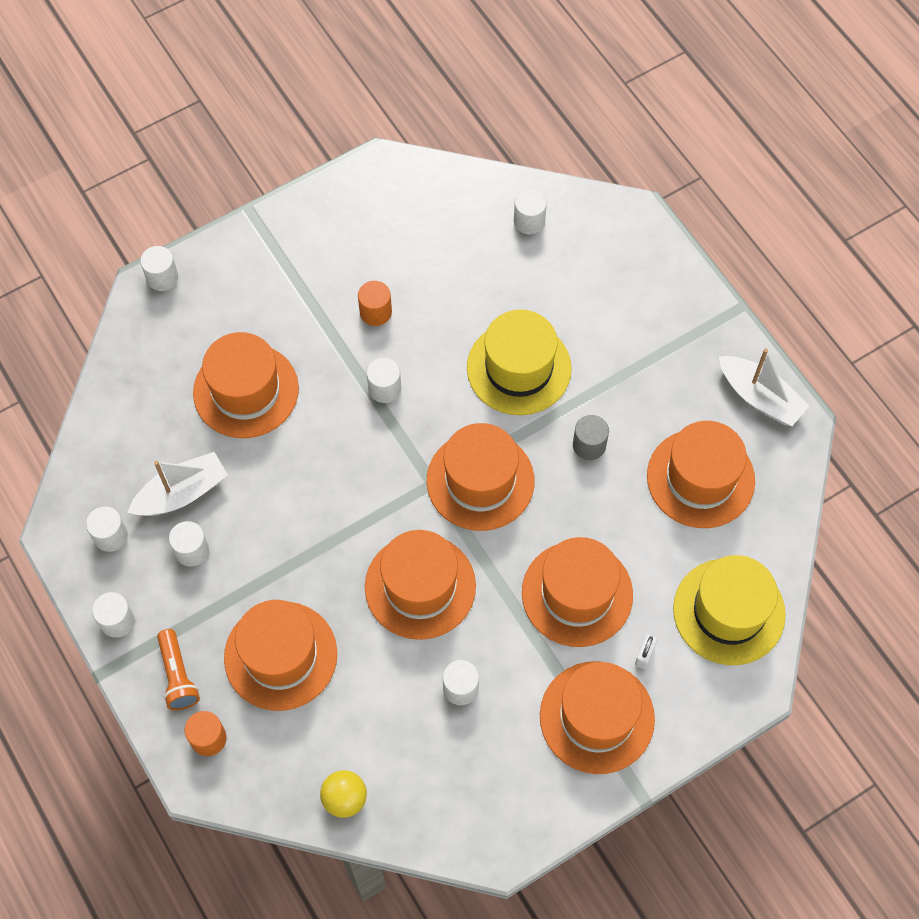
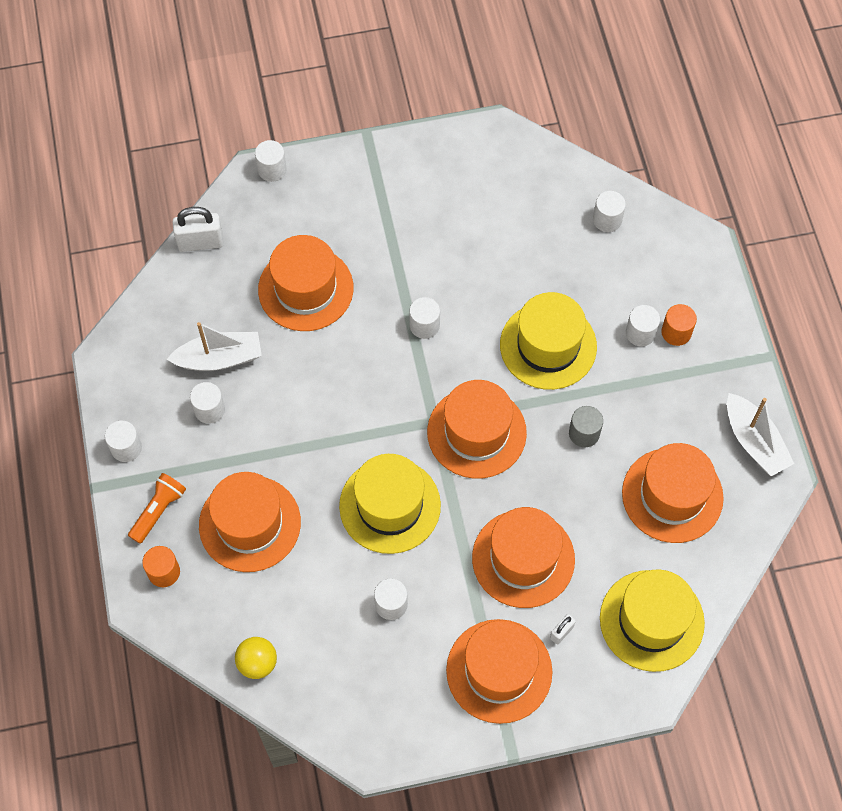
camera: 20 degrees right, 0 degrees up
white cylinder [86,506,128,552] -> white cylinder moved to [626,305,660,346]
orange flashlight [157,629,200,710] -> orange flashlight turned 150 degrees counterclockwise [128,473,186,544]
orange cylinder [358,281,392,326] -> orange cylinder moved to [661,304,697,346]
orange hat [365,530,476,640] -> yellow hat [339,454,441,554]
none -> white padlock [173,207,224,252]

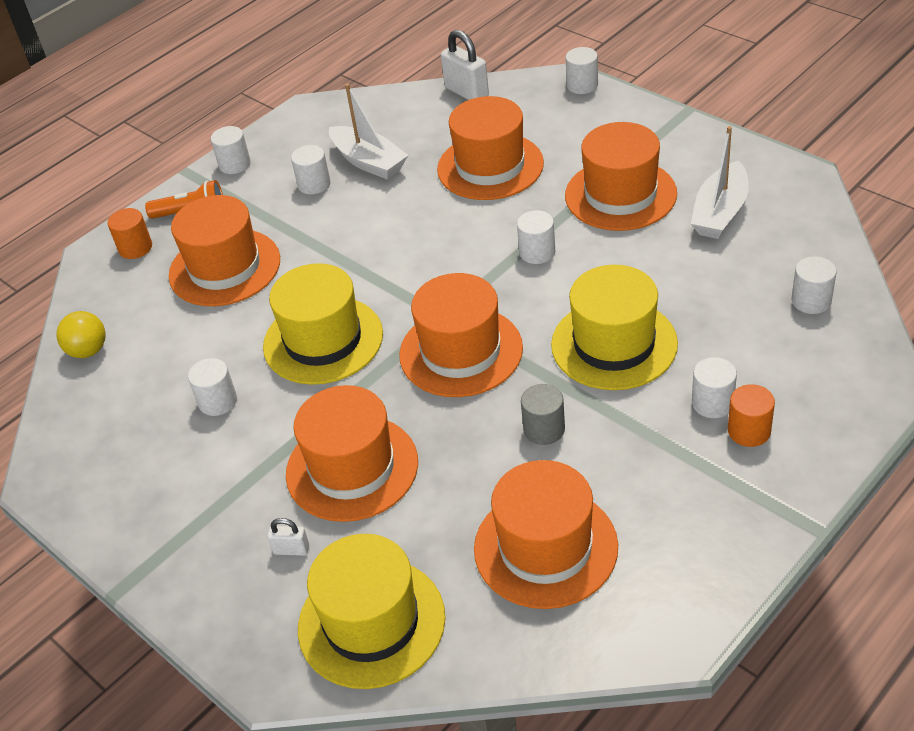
camera: 60 degrees right, 20 degrees down
orange hat [446,619,553,724] -> orange hat moved to [565,122,677,231]
white boat [727,393,794,476] -> white boat moved to [691,126,749,239]

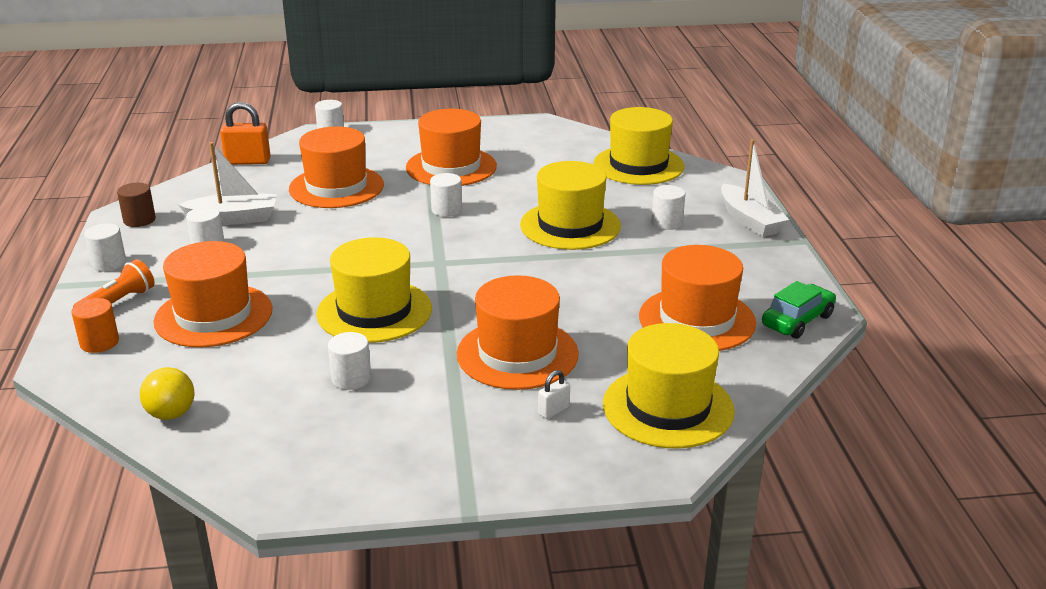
camera: 55 degrees left, 15 degrees down
orange hat [399,273,523,397] -> none
white padlock [441,30,489,100] -> orange padlock [220,102,271,165]
grey cylinder [521,384,565,445] -> none
white boat [691,126,749,239] -> white boat moved to [721,139,789,237]
orange cylinder [728,384,775,447] -> none
white cylinder [792,256,837,314] -> yellow hat [594,107,685,185]
none -> brown cylinder [117,183,156,227]
none -> green car [762,281,836,339]

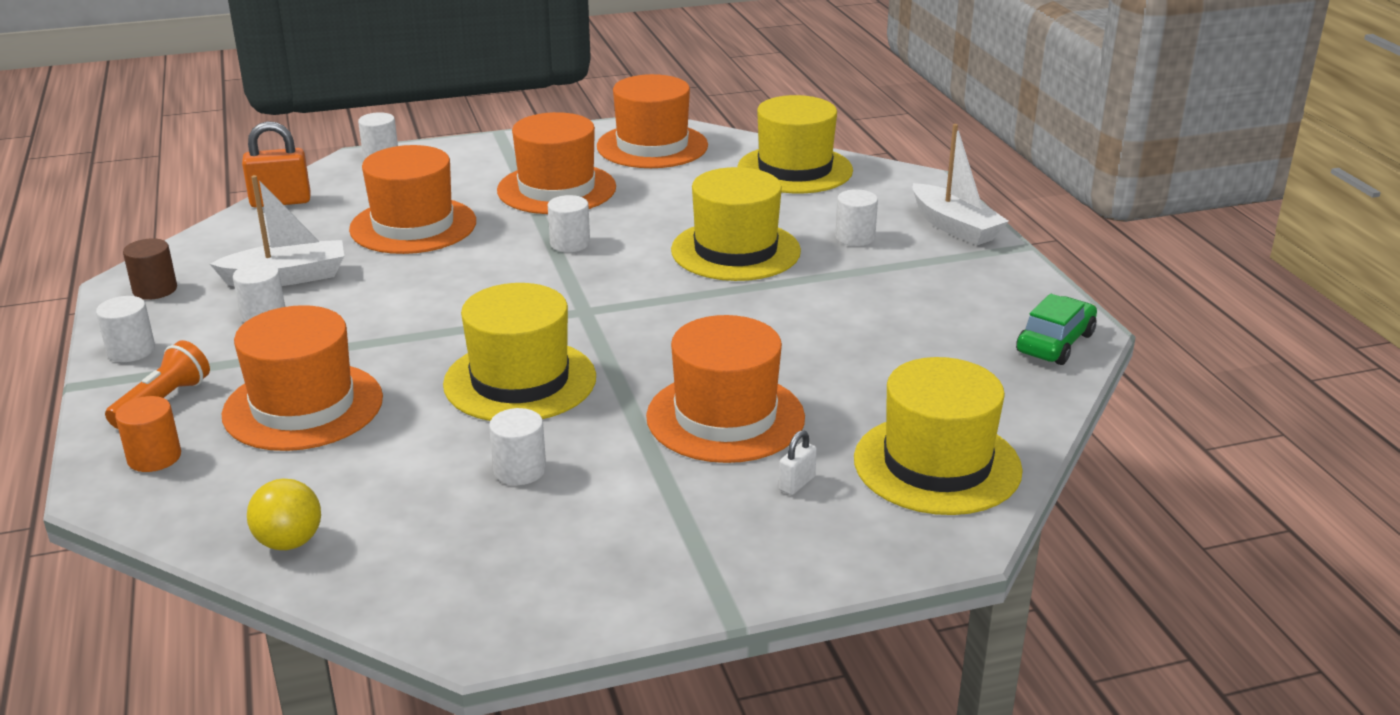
camera: 10 degrees left, 0 degrees up
orange hat [639,245,756,351] -> orange hat moved to [597,74,708,168]

